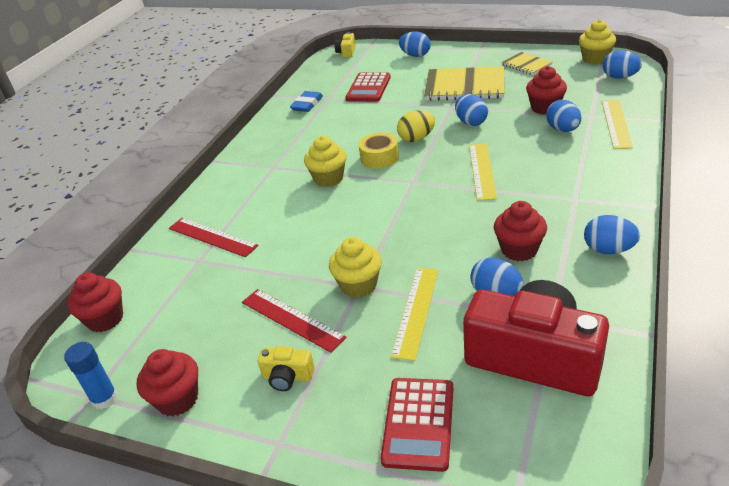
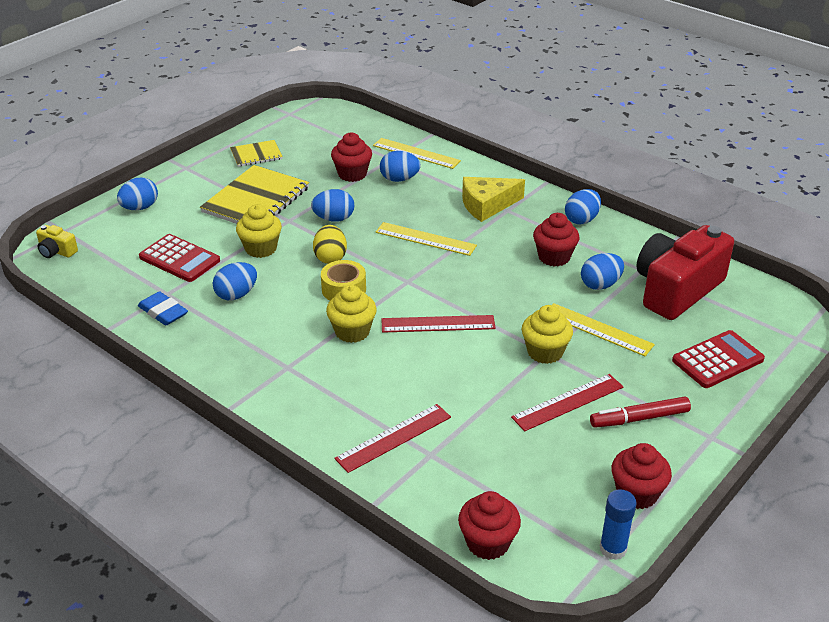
camera: 75 degrees left, 0 degrees up
yellow camera [258,346,314,391] -> red marker [590,396,691,428]
red calculator [380,378,453,472] -> red calculator turned 60 degrees counterclockwise [672,330,765,388]
yellow cupcake [579,19,616,65] -> yellow cupcake moved to [236,204,282,258]
blue egg [603,50,642,79] -> blue egg moved to [213,262,257,301]
none -> red ruler [381,315,496,333]
none -> yellow cheese [462,177,525,222]

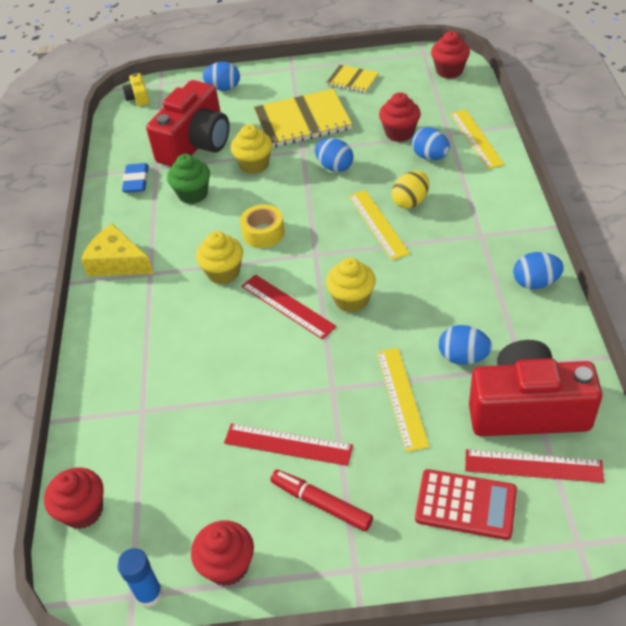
camera: 50 degrees right, 10 degrees up
red calculator [139,234,220,282] -> red camera [146,80,230,167]
blue egg [213,262,257,301] -> green cupcake [167,154,210,204]
yellow egg [313,225,347,264] -> yellow egg moved to [391,171,429,209]
red ruler [334,404,451,473] -> red ruler moved to [465,449,604,483]
yellow cheese [462,177,525,222] -> yellow cheese moved to [81,224,154,276]
yellow cupcake [522,305,573,364] -> yellow cupcake moved to [326,258,376,313]
red cupcake [533,213,579,267] -> red cupcake moved to [431,31,470,79]

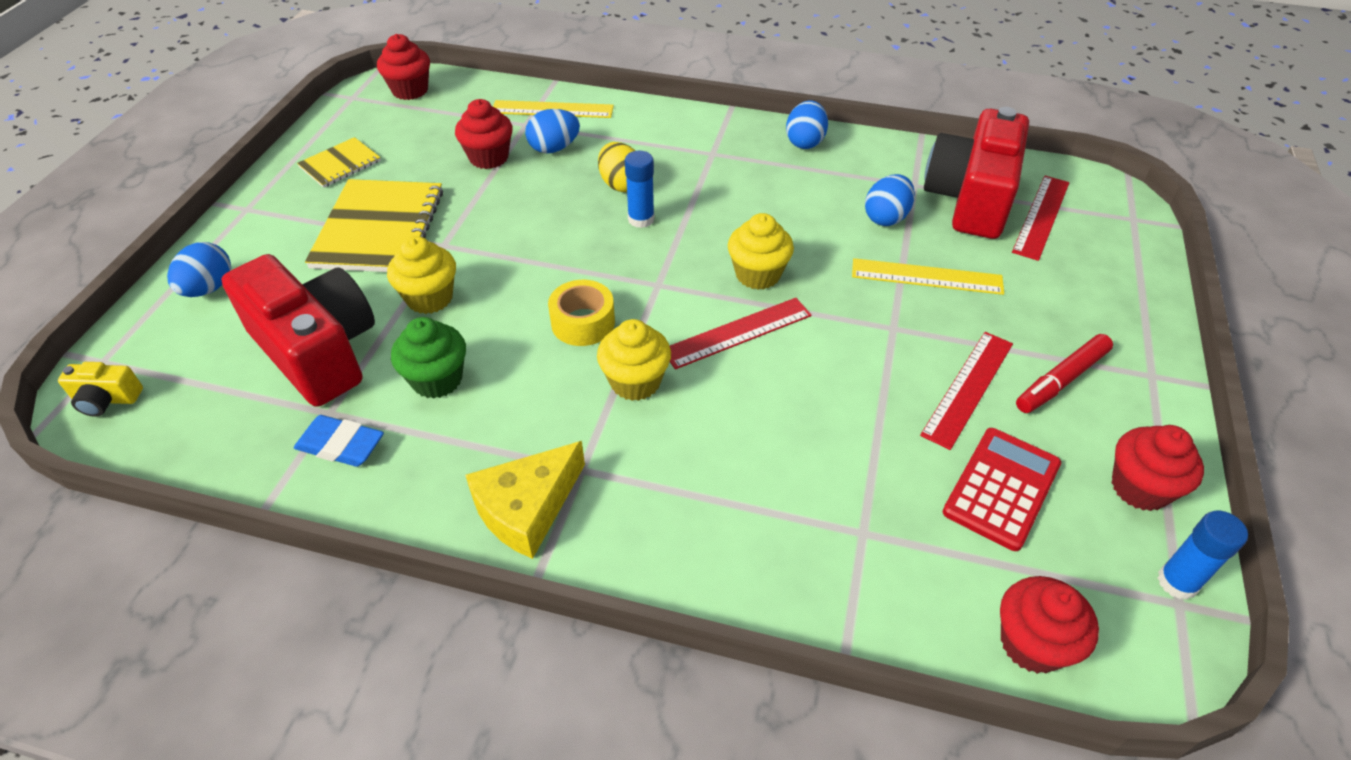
camera: 75 degrees left, 0 degrees up
blue egg [315,138,354,172] -> none
yellow ruler [349,190,410,260] -> blue glue stick [625,151,655,228]
red calculator [415,469,517,540] -> red calculator moved to [943,428,1061,551]

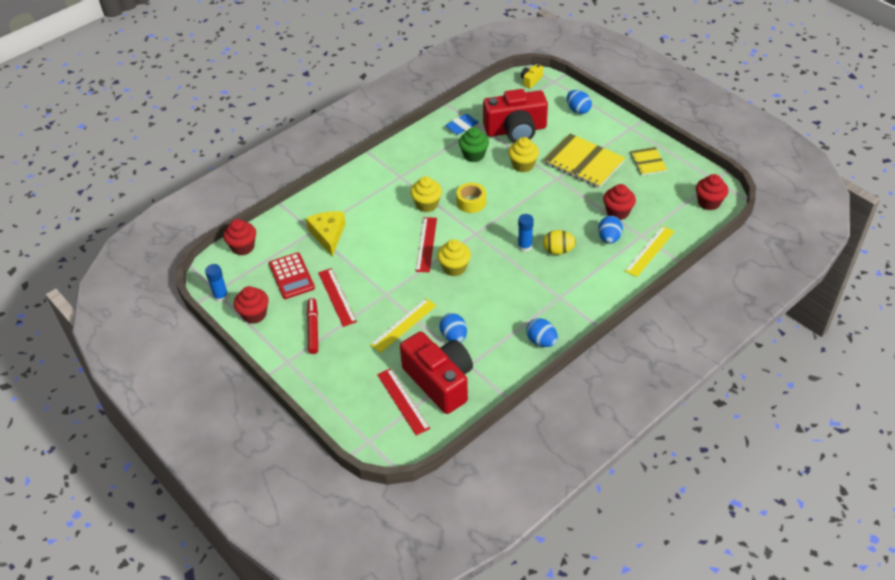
camera: 125 degrees right, 0 degrees up
yellow cheese [465,441,585,559] -> yellow cheese moved to [306,211,346,257]

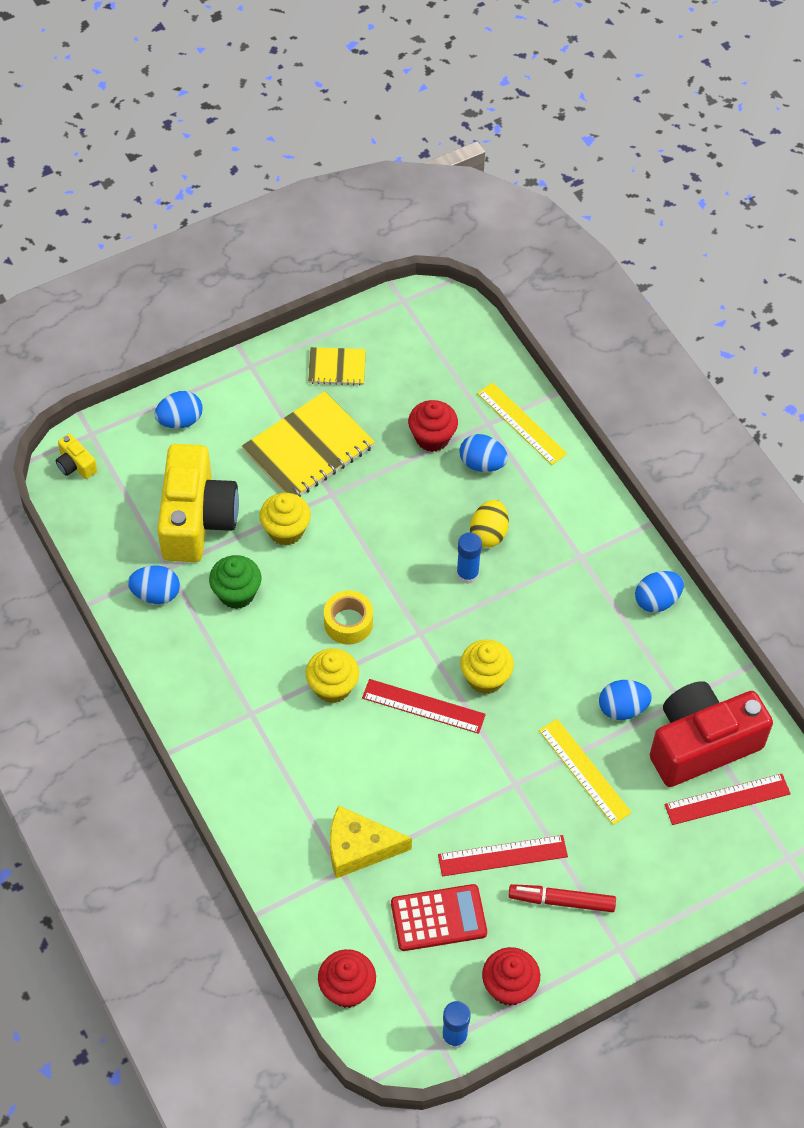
camera: 80 degrees left, 10 degrees up
blue eraser [445,114,479,135] -> blue egg [128,565,180,604]
red camera [483,89,548,143] -> yellow camera [157,444,239,562]
red cupcake [696,174,728,210] -> none

